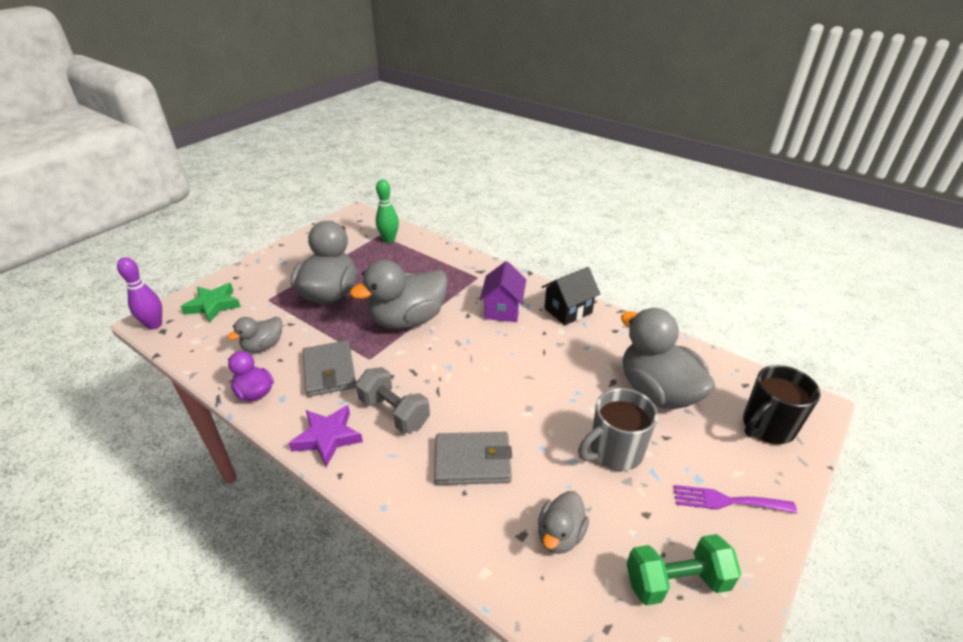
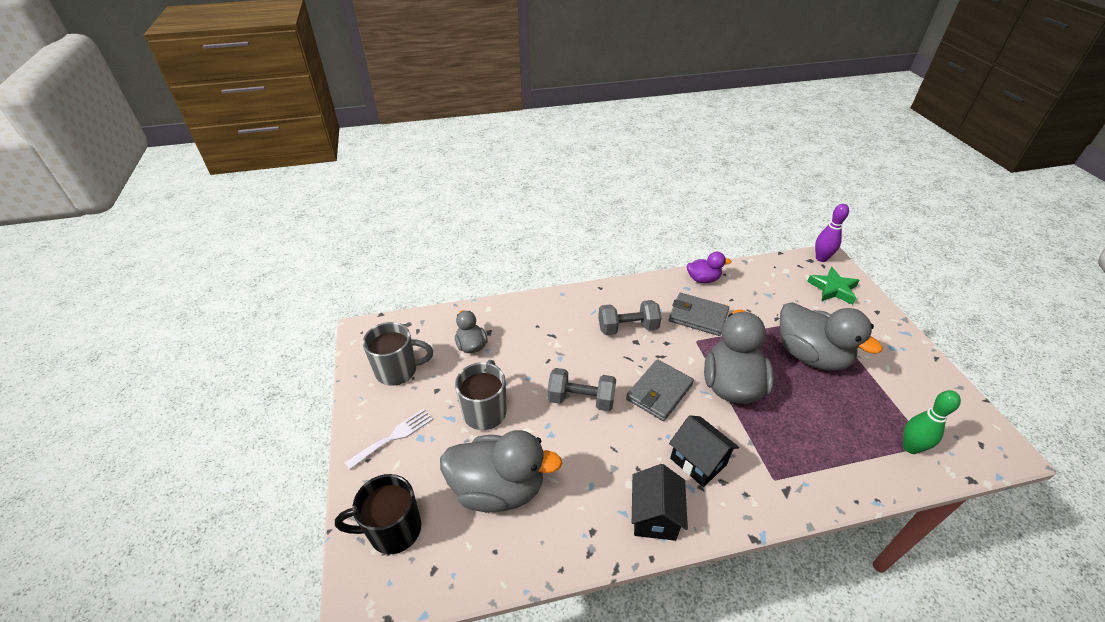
camera: 130 degrees right, 5 degrees up
grey duck [228,317,282,352] -> none
purple star [289,405,363,467] -> none
grey wallet [434,432,512,485] -> grey wallet moved to [626,359,694,421]
purple house [480,261,526,322] -> black house [669,415,739,487]
green dumbbell [627,534,741,606] -> grey mug [362,322,433,386]
purple fork [674,485,797,514] -> white fork [345,409,433,470]
black mug [743,365,821,444] -> black mug turned 105 degrees counterclockwise [335,474,421,554]
none -> grey dumbbell [547,368,616,411]

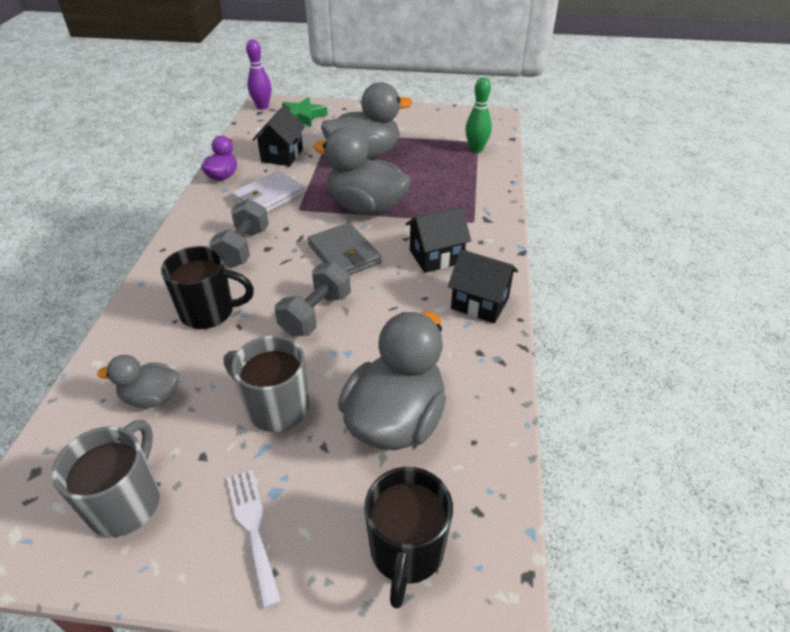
camera: 70 degrees left, 0 degrees up
grey wallet [669,293,729,336] -> white wallet [232,171,305,213]
none -> black mug [161,246,254,329]
none -> black house [252,106,305,166]

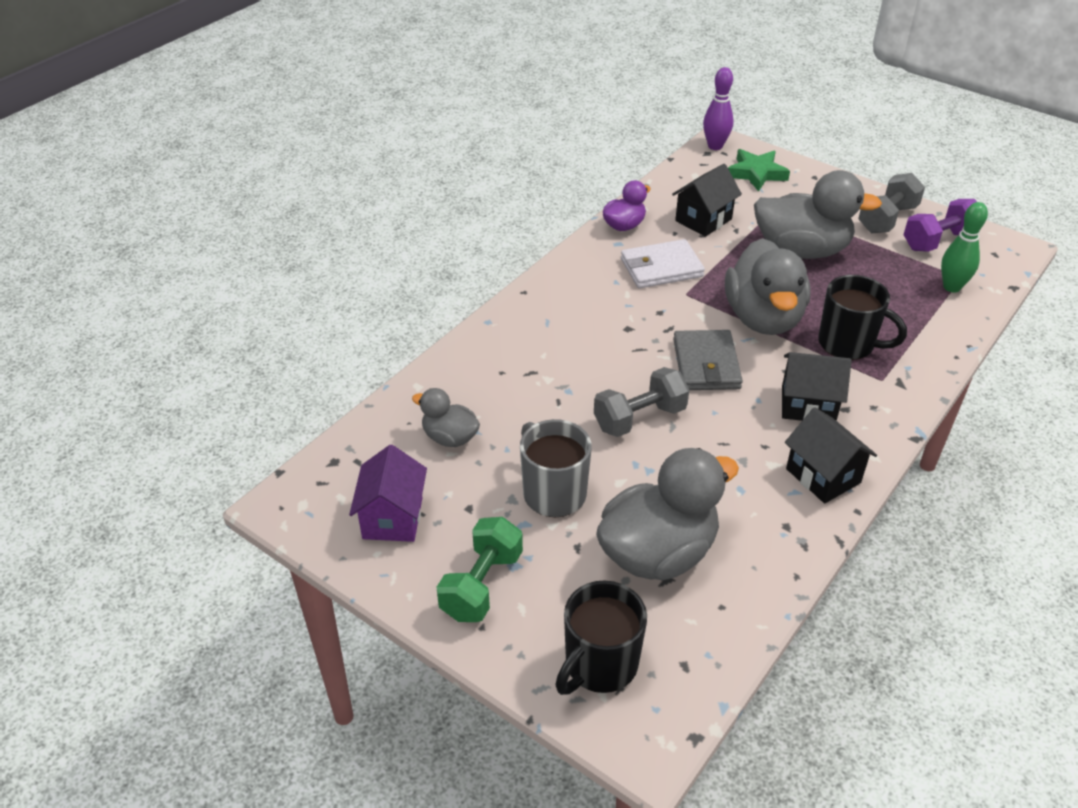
camera: 30 degrees right, 0 degrees up
grey mug [52,420,160,537] -> purple house [349,445,427,542]
black mug [161,246,254,329] -> black mug moved to [818,275,907,360]
grey dumbbell [209,199,269,268] -> grey dumbbell moved to [858,173,925,233]
white fork [227,470,281,609] -> green dumbbell [436,517,523,622]
grey duck [314,127,411,216] -> grey duck turned 150 degrees counterclockwise [725,238,811,335]
none -> purple dumbbell [903,199,977,252]

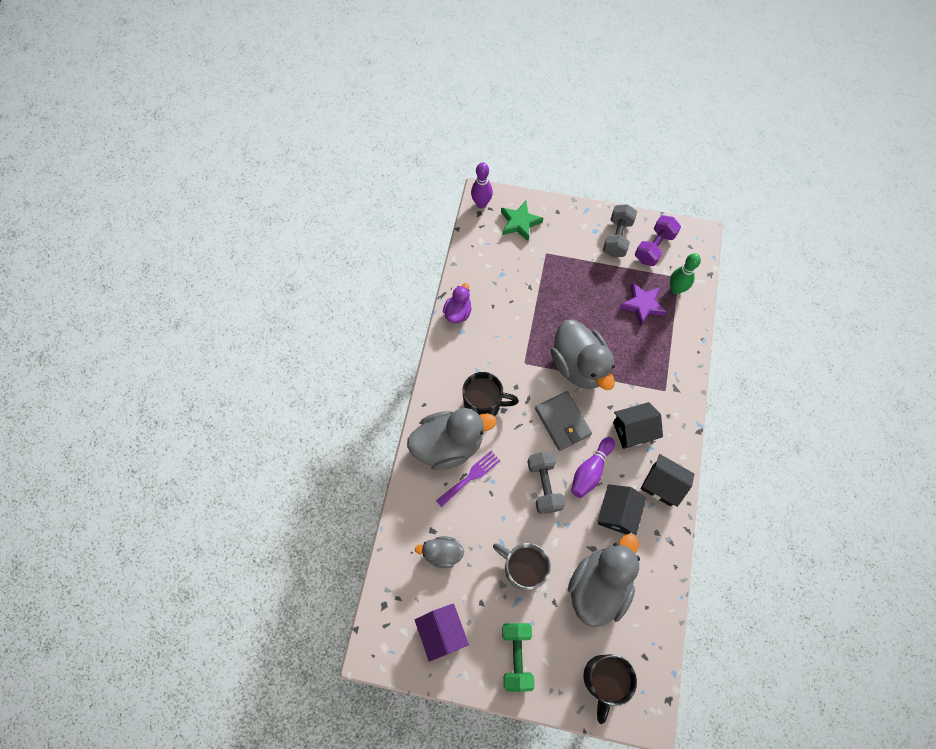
camera: 25 degrees left, 25 degrees up
grey dumbbell [594,367,689,437] -> grey dumbbell turned 45 degrees counterclockwise [527,452,565,514]
white wallet [621,239,705,288] -> none
black house [672,164,742,237] -> black house moved to [598,484,646,535]
grey duck [754,170,882,259] -> grey duck moved to [407,408,496,470]
black mug [818,275,907,360] -> black mug moved to [462,372,519,416]
none -> purple fork [436,451,500,507]
none -> purple bowling pin [571,437,615,498]
none -> purple star [619,282,667,326]

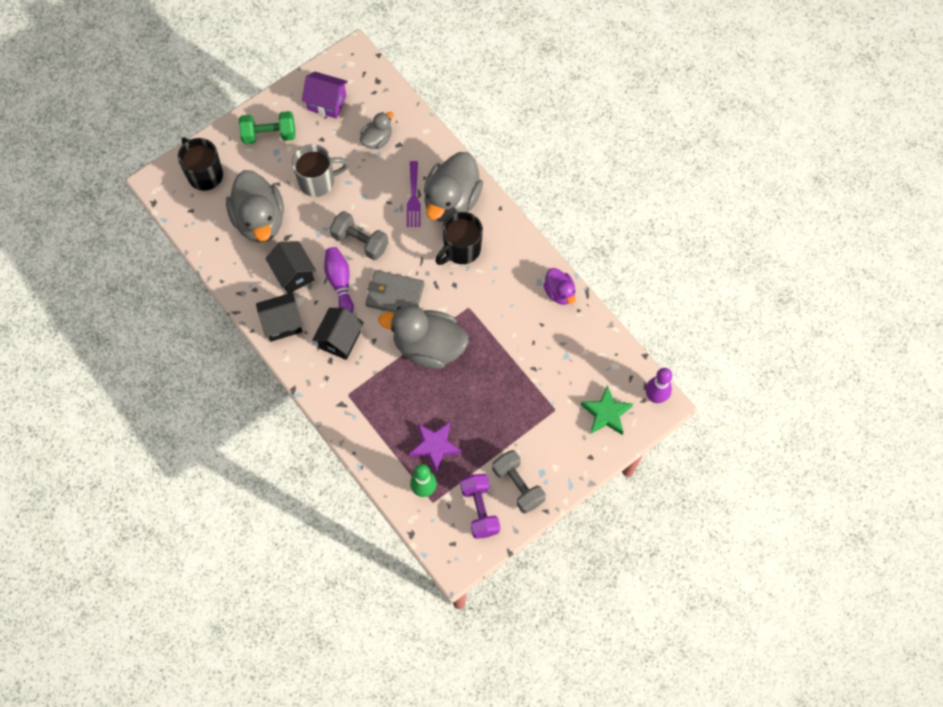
camera: 130 degrees right, 0 degrees up
green dumbbell [502,623,534,692] -> green dumbbell turned 45 degrees counterclockwise [239,111,295,144]

